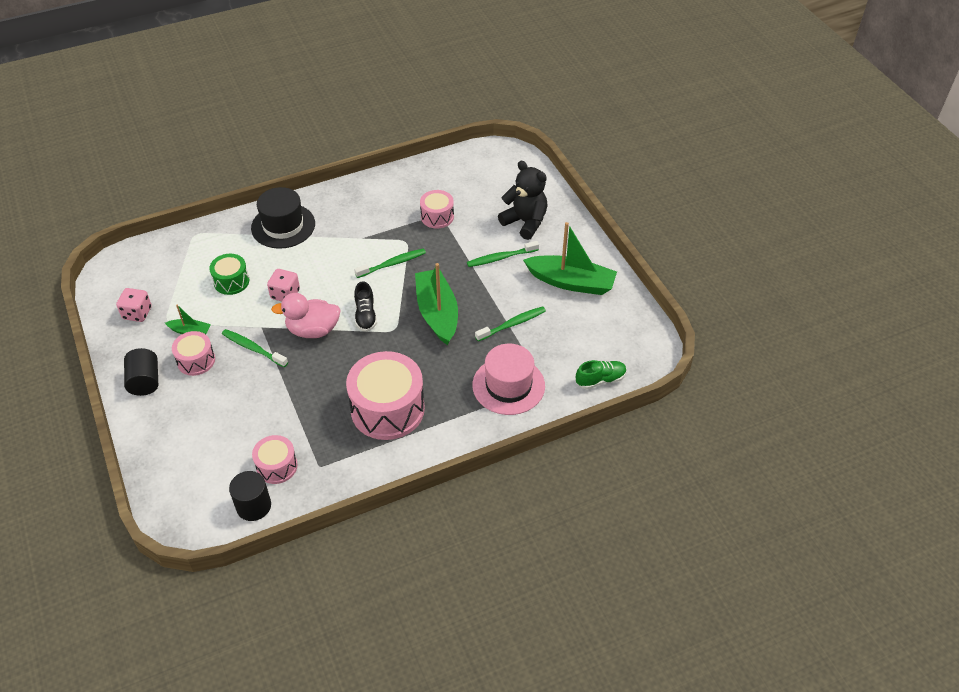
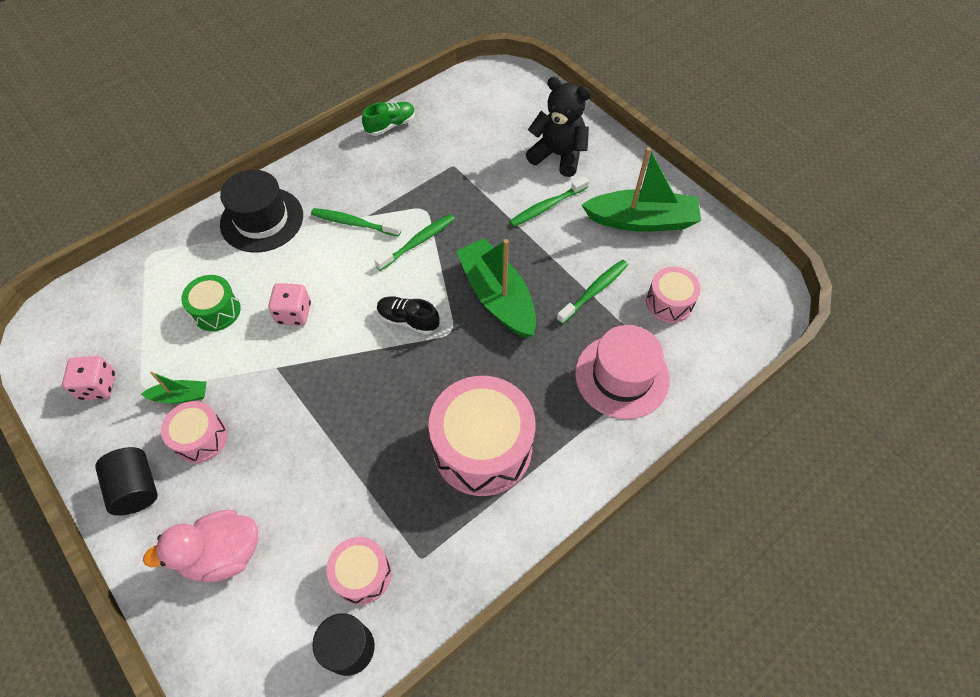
camera: 15 degrees left, 10 degrees up
green toothbrush [222,329,288,367] -> green toothbrush moved to [311,208,401,237]
pink duck [271,293,341,338] -> pink duck moved to [143,510,258,582]
black shoe [354,281,377,332] -> black shoe turned 135 degrees clockwise [377,296,440,335]
pink drum [420,190,454,228] -> pink drum moved to [646,267,701,323]
green shoe [576,360,627,389] -> green shoe moved to [362,102,415,136]

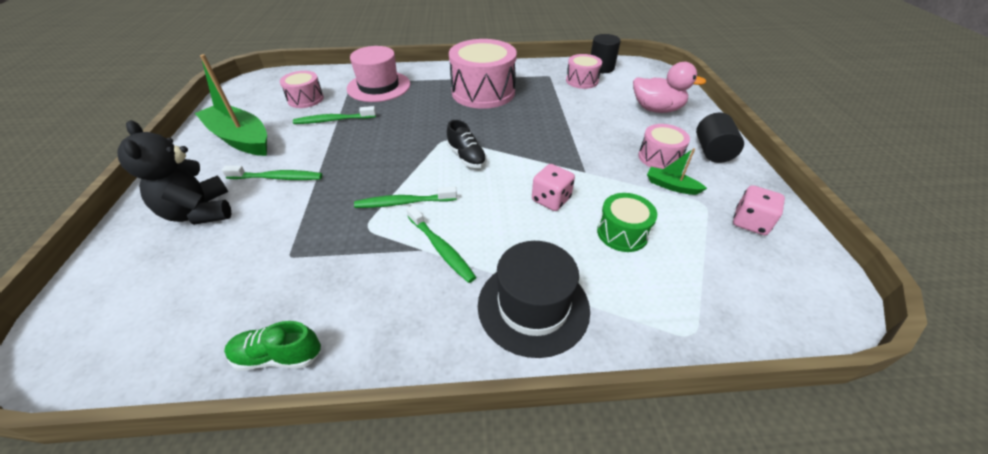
camera: 145 degrees left, 15 degrees down
green boat [456,238,536,338] -> none

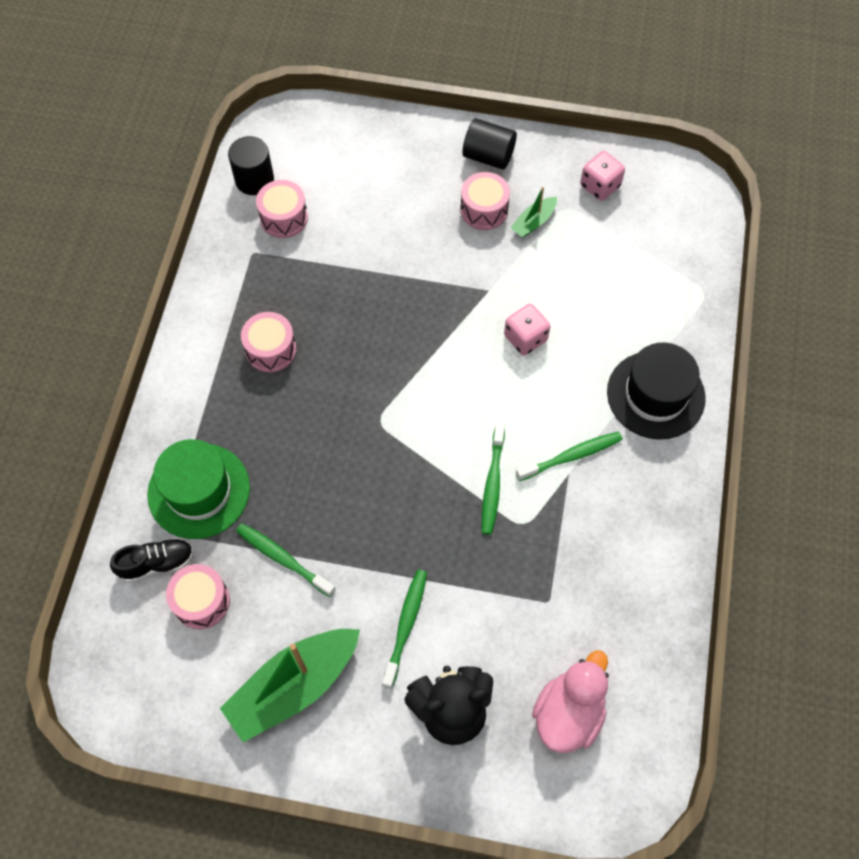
camera: 75 degrees left, 20 degrees up
green shoe [224,321,321,371] -> none
green toothbrush [293,106,376,124] -> green toothbrush turned 120 degrees clockwise [236,523,336,597]
pink hat [347,46,410,102] -> green hat [147,439,250,539]
black shoe [447,120,487,168] -> black shoe moved to [110,538,194,582]
pink drum [449,39,517,109] -> pink drum [241,312,296,373], size x0.53
green drum [597,193,657,252] -> none
pink duck [633,62,706,113] -> pink duck moved to [532,650,609,753]

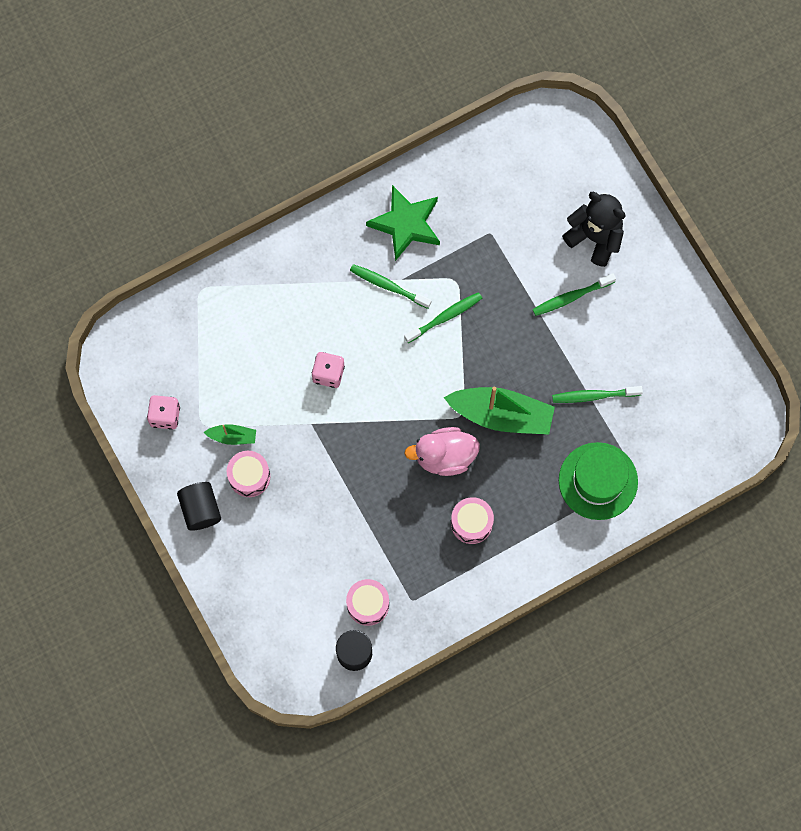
camera: 130 degrees left, 10 degrees up
black shoe [110,538,194,582] -> none
pink drum [166,564,230,629] -> none
green boat [220,629,360,742] -> green boat moved to [443,387,555,435]
green toothbrush [236,523,336,597] -> green toothbrush turned 90 degrees clockwise [552,386,643,403]
pink duck [532,650,609,753] -> pink duck moved to [404,427,480,476]
black hat [607,342,706,440] -> none
none -> green star [366,185,440,261]

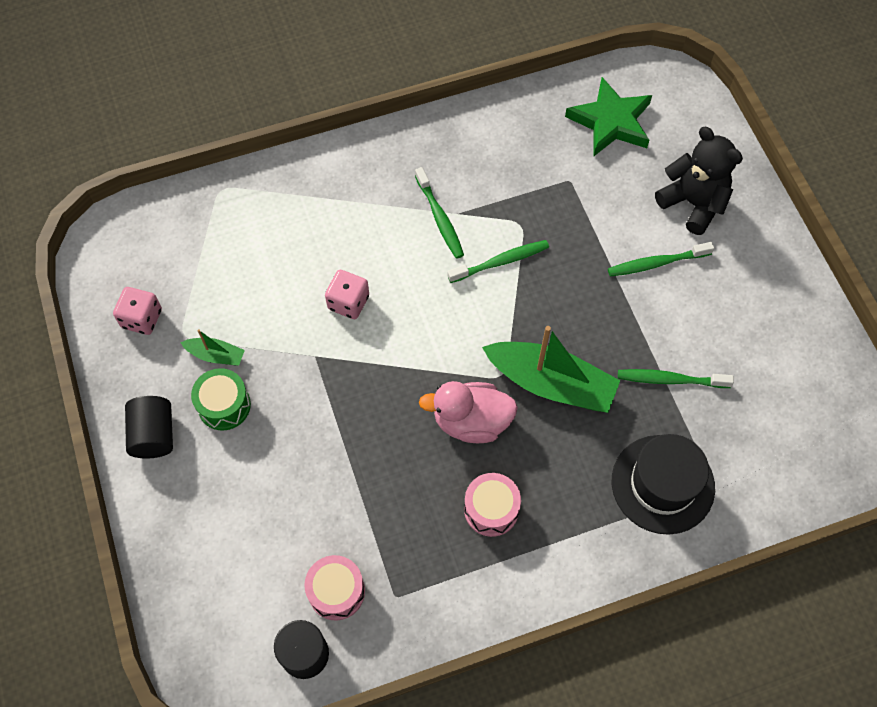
camera: 10 degrees right, 10 degrees down
pink drum [227,451,270,497] -> green drum [191,368,251,431]
green toothbrush [350,264,431,309] -> green toothbrush turned 150 degrees counterclockwise [415,167,464,259]
green star [366,185,440,261] -> green star moved to [565,77,652,156]
green hat [559,442,638,520] -> black hat [612,434,715,535]

